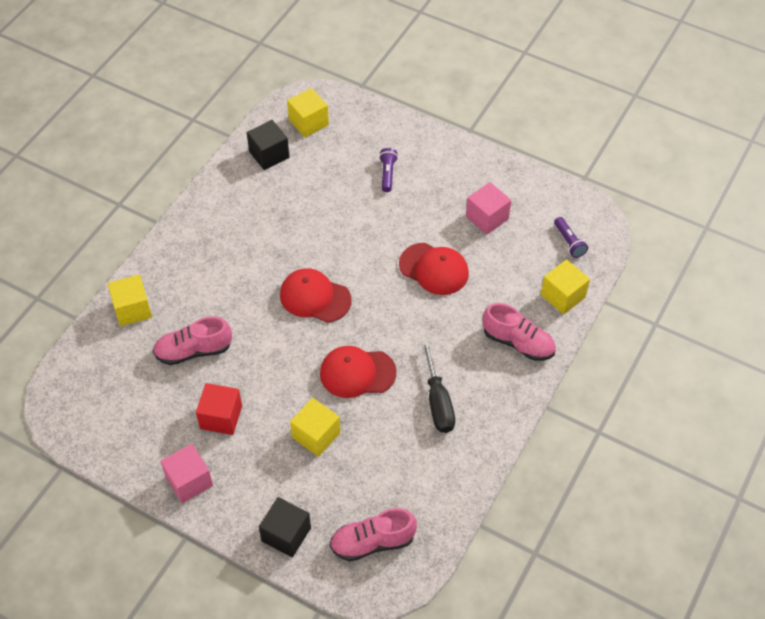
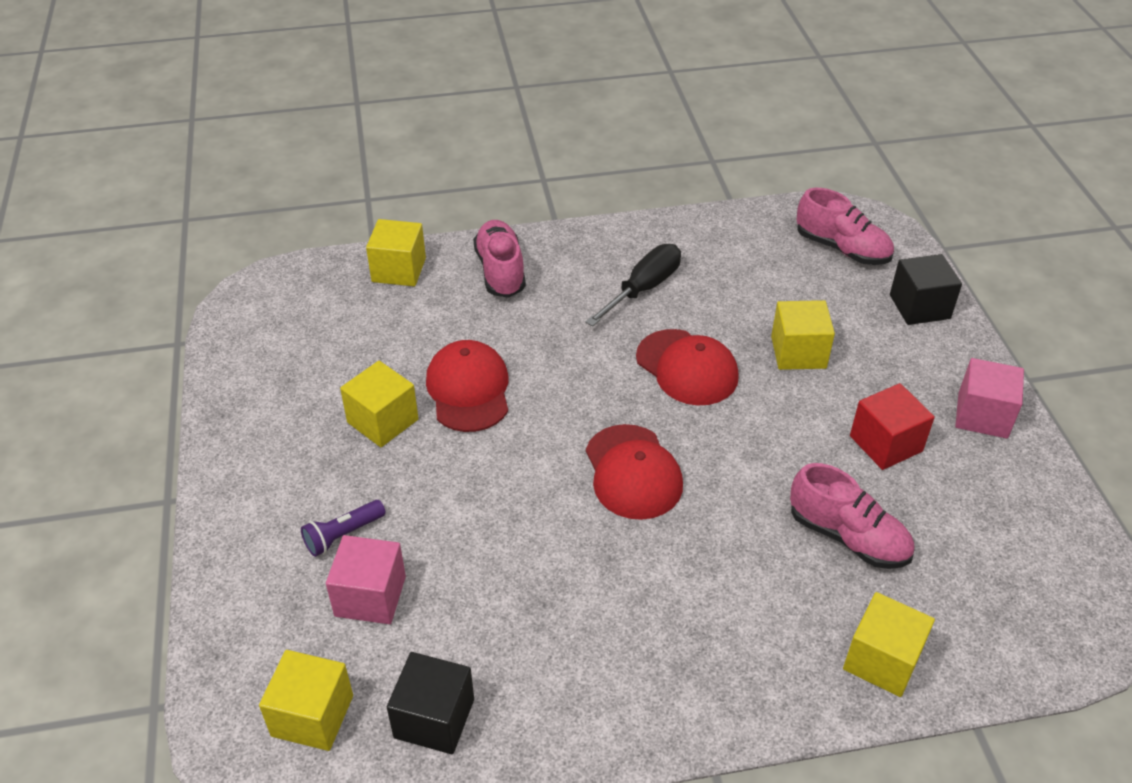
camera: 130 degrees left, 10 degrees down
pink cube [466,182,511,235] -> pink cube moved to [326,535,406,624]
purple flashlight [554,217,588,258] -> none
none -> yellow cube [340,361,419,447]

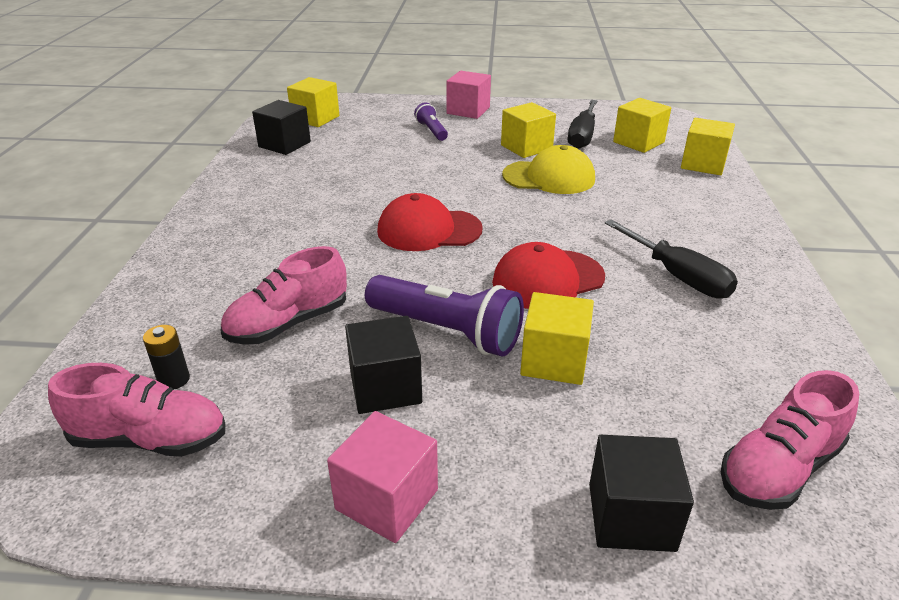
camera: 105 degrees right, 10 degrees down
pink cube [326,535,406,624] -> pink cube moved to [446,71,491,119]
red cap [426,340,508,432] -> yellow cap [502,145,595,194]
pink shoe [473,220,526,298] -> pink shoe moved to [48,363,225,457]
yellow cube [843,592,935,697] -> yellow cube moved to [613,98,671,153]
red cube [850,383,935,470] -> black cube [345,316,422,414]
none -> black battery [143,325,190,390]
none -> purple flashlight [365,275,524,357]
none -> black screwdriver [568,100,597,149]

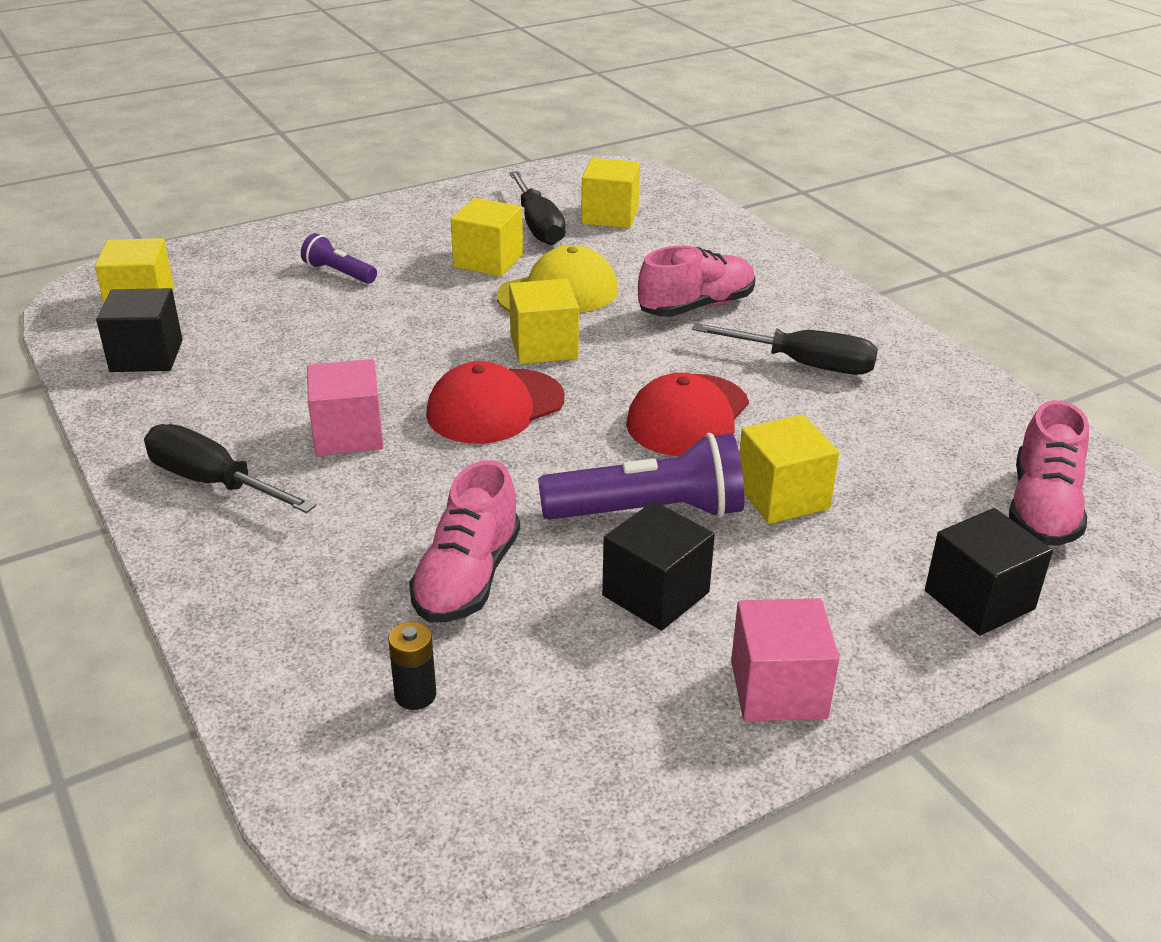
camera: 35 degrees left, 0 degrees up
pink shoe [48,363,225,457] -> pink shoe moved to [638,245,756,317]
pink cube [446,71,491,119] -> pink cube moved to [307,359,383,456]
yellow cube [681,118,735,175] -> yellow cube moved to [509,278,579,364]
none -> black screwdriver [144,424,316,513]

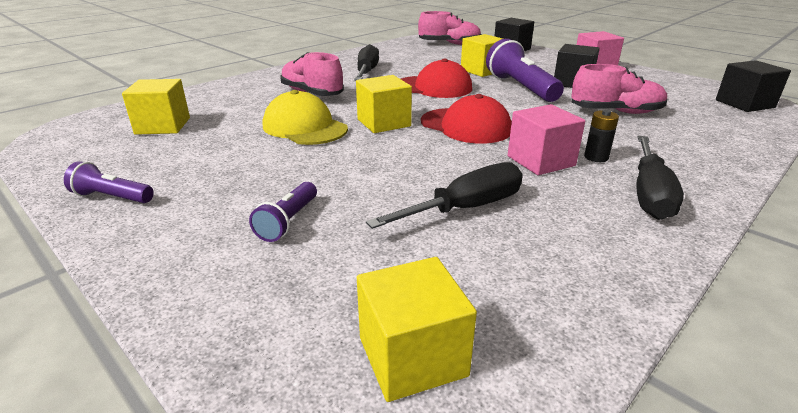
camera: 105 degrees left, 5 degrees down
black cube [96,288,183,372] -> black cube moved to [716,60,791,112]
black battery [388,622,436,710] -> black battery moved to [584,110,619,162]
yellow cube [451,198,523,276] -> none
black screwdriver [509,171,566,245] -> black screwdriver moved to [366,162,523,229]
none -> purple flashlight [64,161,154,203]

